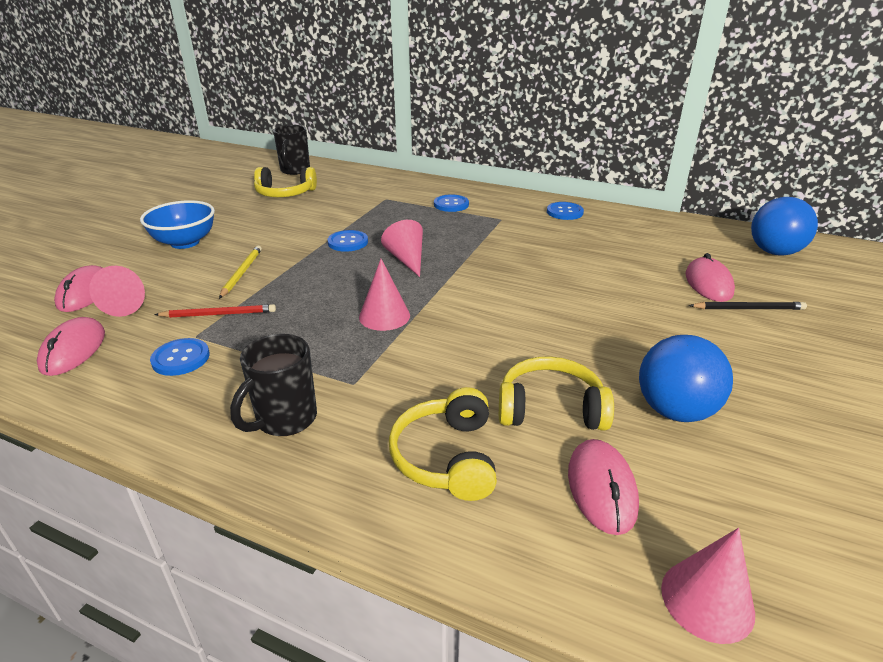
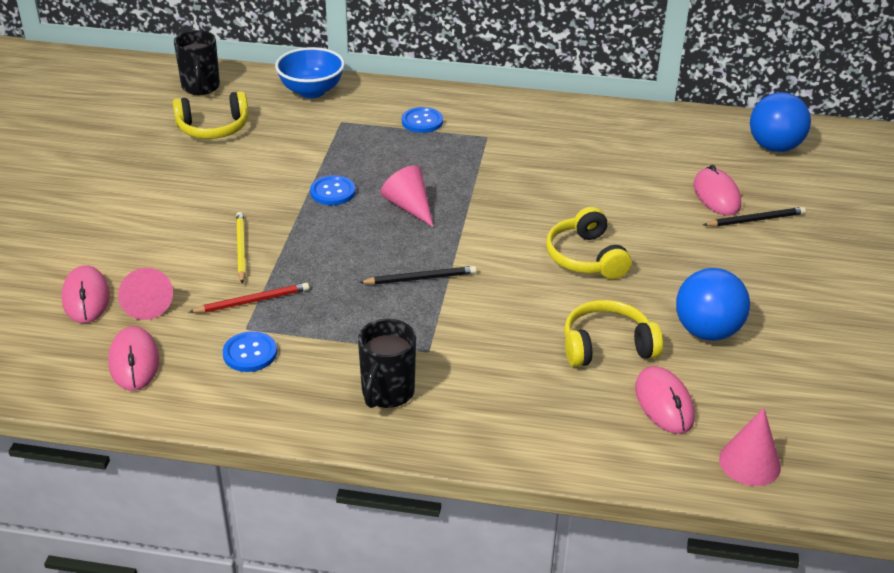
camera: 15 degrees left, 5 degrees up
blue bowl [140,200,215,249] -> blue bowl moved to [275,47,345,98]
pink cone [359,259,410,331] -> black pencil [359,266,477,285]
yellow headphones [389,387,497,501] -> yellow headphones moved to [546,207,632,279]
blue button [547,202,584,220] -> none

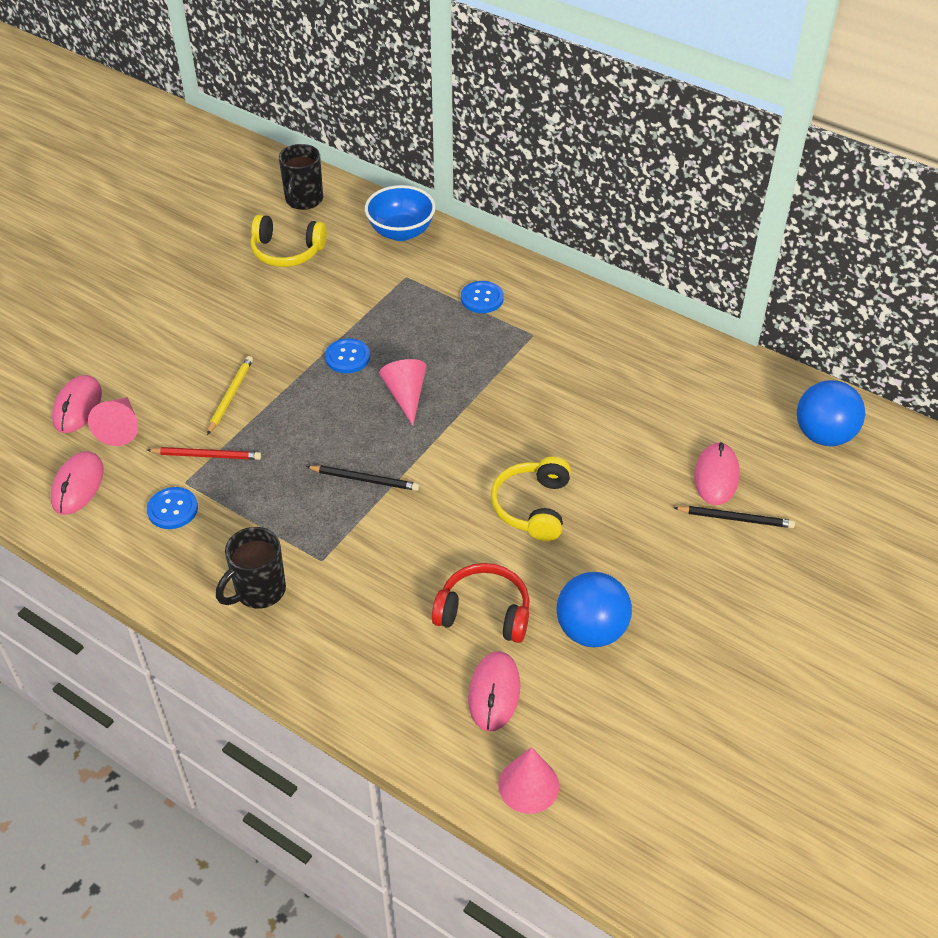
camera: 25 degrees right, 10 degrees up
yellow headphones [564,300,663,367] -> red headphones [432,563,530,643]

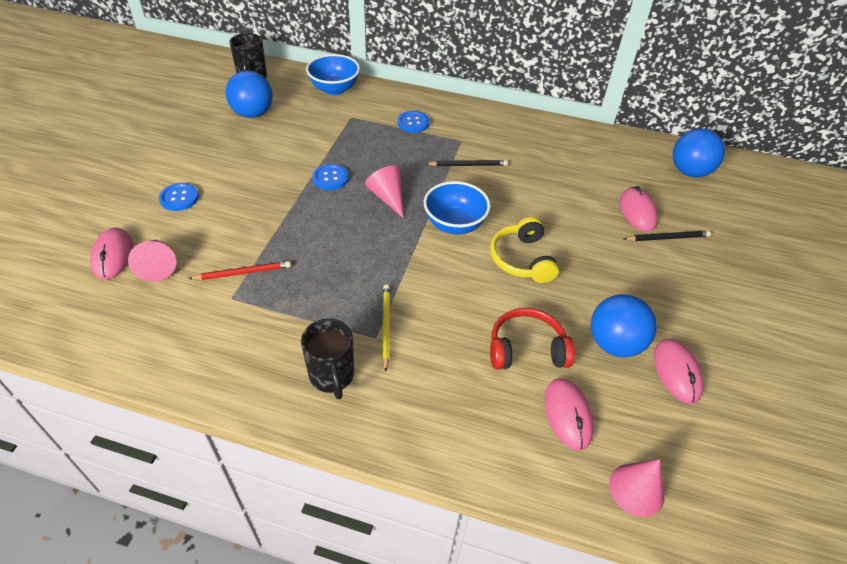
camera: 20 degrees left, 0 degrees up
pink mouse [51,451,104,515] -> pink mouse moved to [654,339,704,404]
blue button [147,487,198,529] -> blue button moved to [159,183,199,211]
yellow pencil [207,356,253,435] -> yellow pencil moved to [382,284,390,372]
black mug [216,527,286,609] -> black mug turned 45 degrees counterclockwise [301,319,354,399]
yellow headphones [250,215,327,267] -> blue ball [226,70,273,118]
black pencil [306,465,419,491] -> black pencil moved to [426,160,508,166]
none -> blue bowl [424,181,491,235]

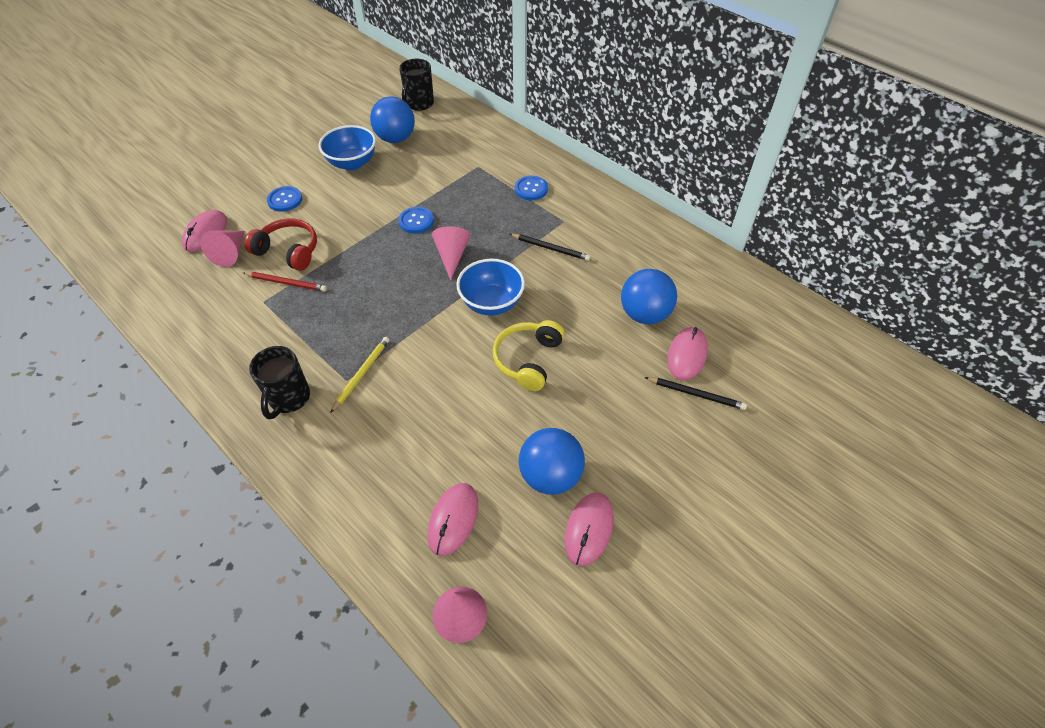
camera: 30 degrees right, 5 degrees up
blue bowl [306,54,360,95] -> blue bowl moved to [318,125,376,170]
red headphones [490,308,575,370] -> red headphones moved to [244,218,317,271]
blue ball [673,128,725,177] -> blue ball moved to [621,269,677,324]

